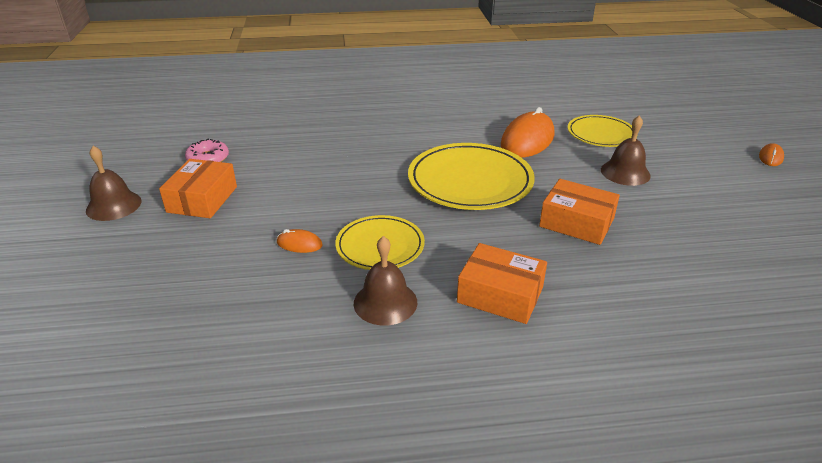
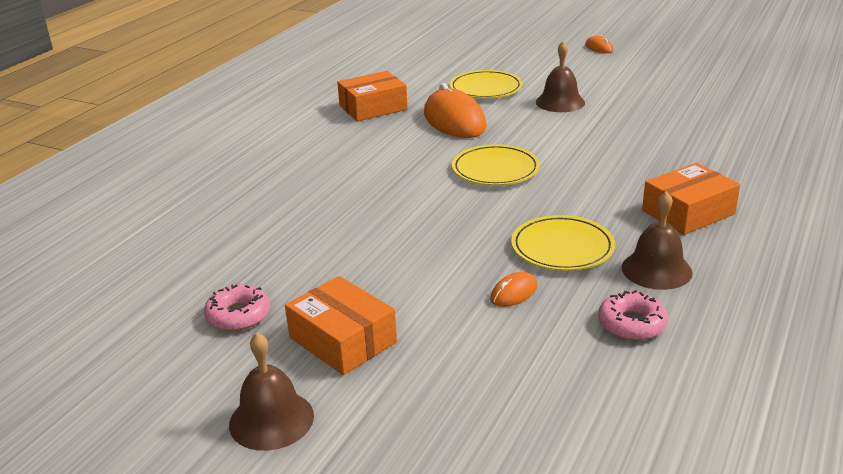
camera: 55 degrees left, 5 degrees down
yellow plate [408,143,535,210] -> yellow plate [452,144,540,185], size x0.61
orange box [539,179,620,245] -> orange box moved to [337,71,408,121]
none -> pink donut [598,290,668,340]

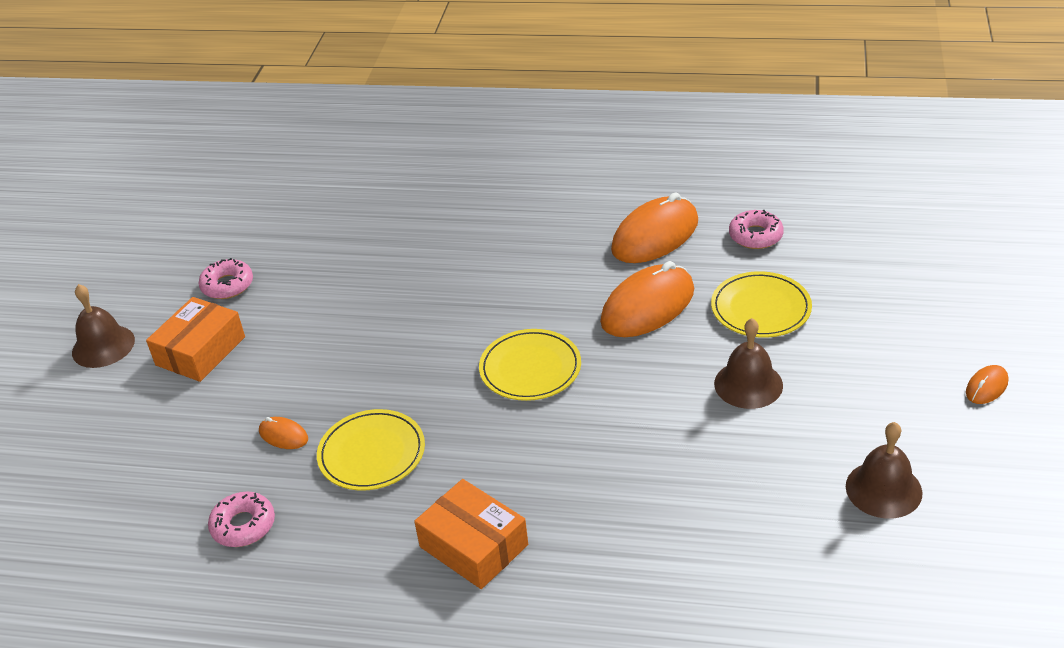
camera: 75 degrees right, 10 degrees up
orange box [337,71,408,121] -> orange mouse [611,192,698,263]
brown bell [622,191,693,290] -> brown bell moved to [846,422,922,519]
none -> pink donut [729,210,784,249]

